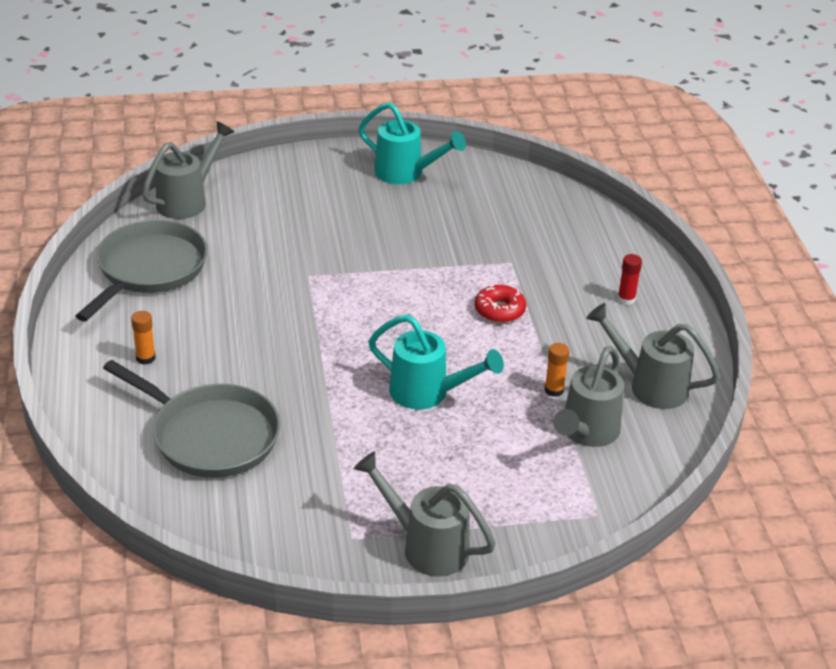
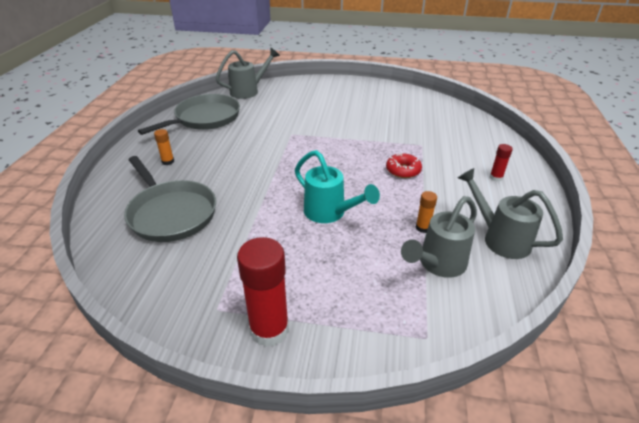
camera: 20 degrees right, 0 degrees up
grey watering can [354,451,496,577] -> red glue stick [237,237,289,347]
turquoise watering can [359,102,466,184] -> none

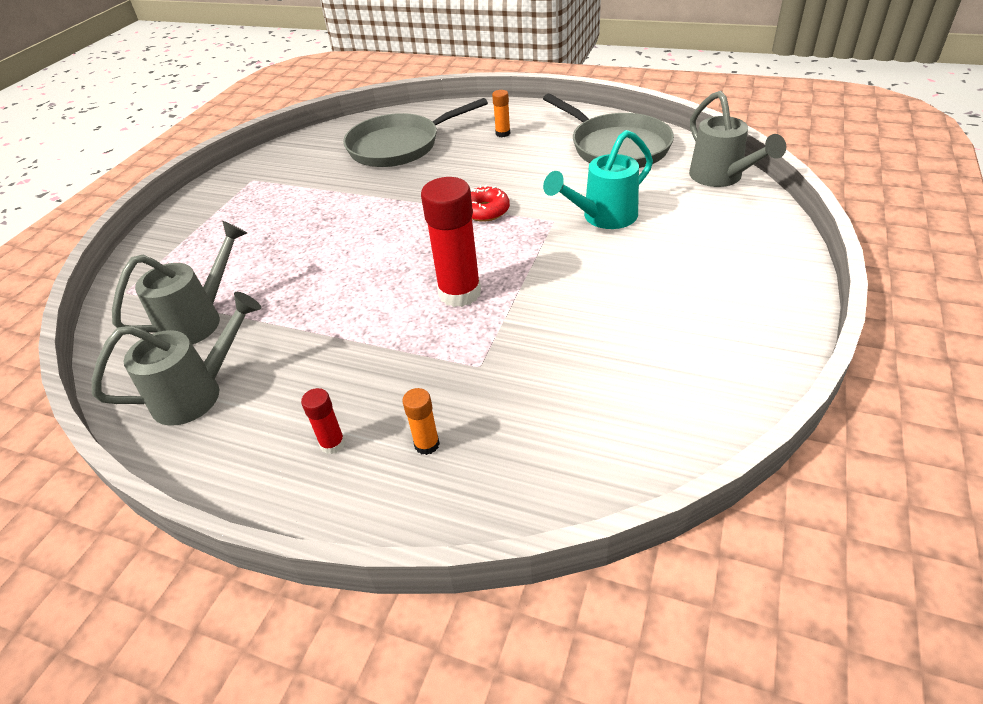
camera: 105 degrees right, 5 degrees up
red glue stick [237,237,289,347] -> red glue stick moved to [421,177,481,307]
turquoise watering can [295,150,380,223] -> turquoise watering can moved to [543,130,653,229]
red donut [386,153,422,178] -> red donut moved to [470,185,510,222]
grey watering can [401,196,477,278] -> grey watering can turned 75 degrees clockwise [112,221,247,345]
orange glue stick [416,191,437,233] -> orange glue stick moved to [402,388,440,455]

